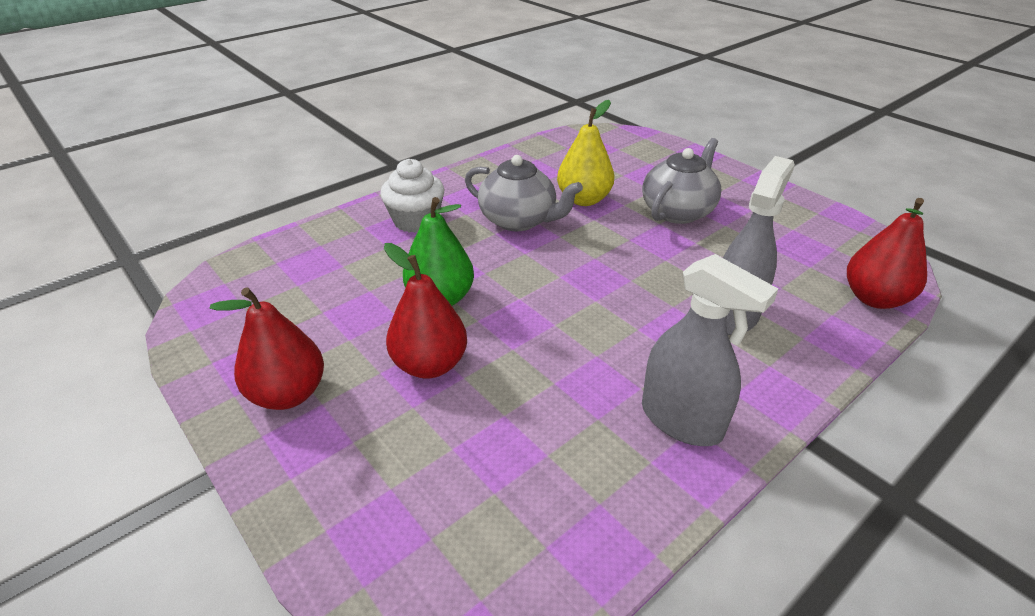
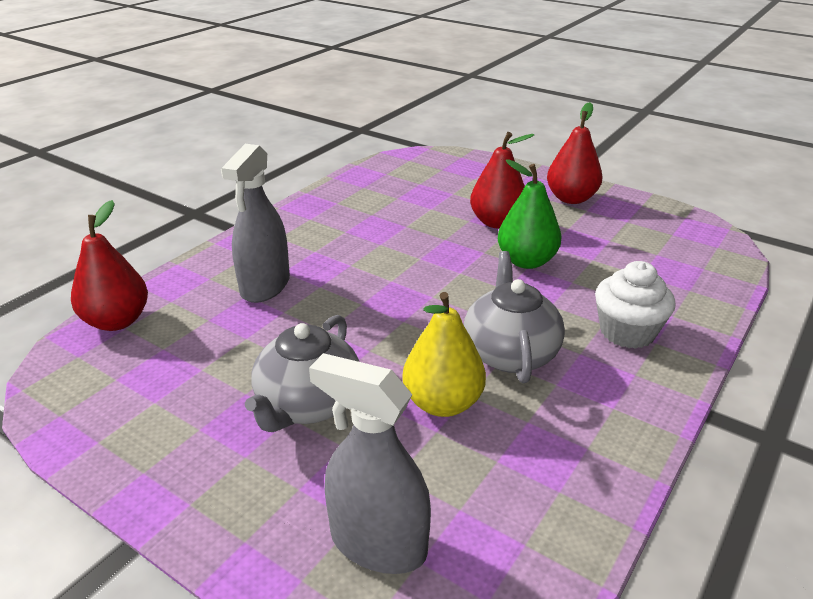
camera: 165 degrees right, 5 degrees down
grey teapot [465,155,583,231] -> grey teapot turned 75 degrees clockwise [464,251,565,383]
grey spray bottle [642,254,778,446] -> grey spray bottle moved to [309,353,431,574]

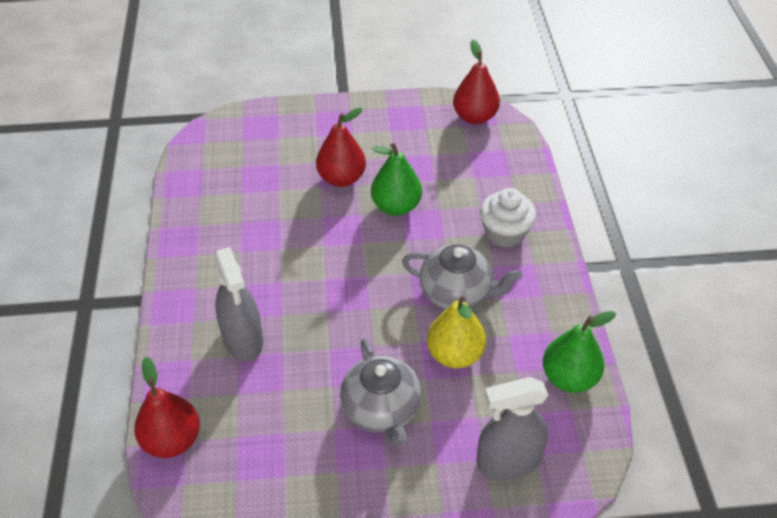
camera: 40 degrees left, 15 degrees up
grey teapot [464,251,565,383] -> grey teapot turned 150 degrees clockwise [402,244,522,309]
red pear [547,102,602,204] -> red pear moved to [453,39,500,124]
none -> green pear [543,311,616,393]

